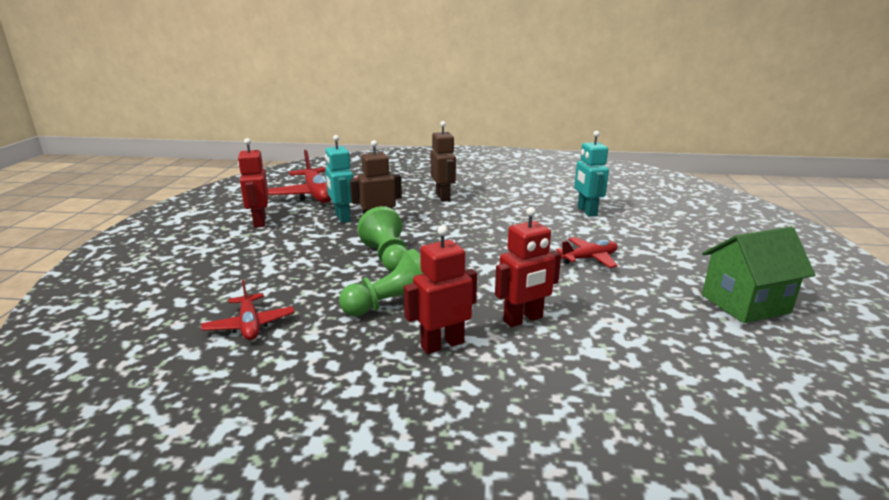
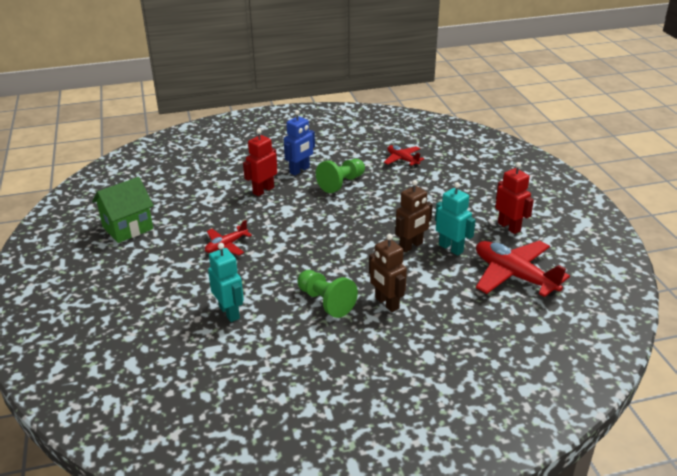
camera: 160 degrees right, 10 degrees up
green pawn [357,206,408,272] -> green pawn moved to [297,270,358,318]
red robot [404,226,477,354] -> blue robot [284,110,315,175]

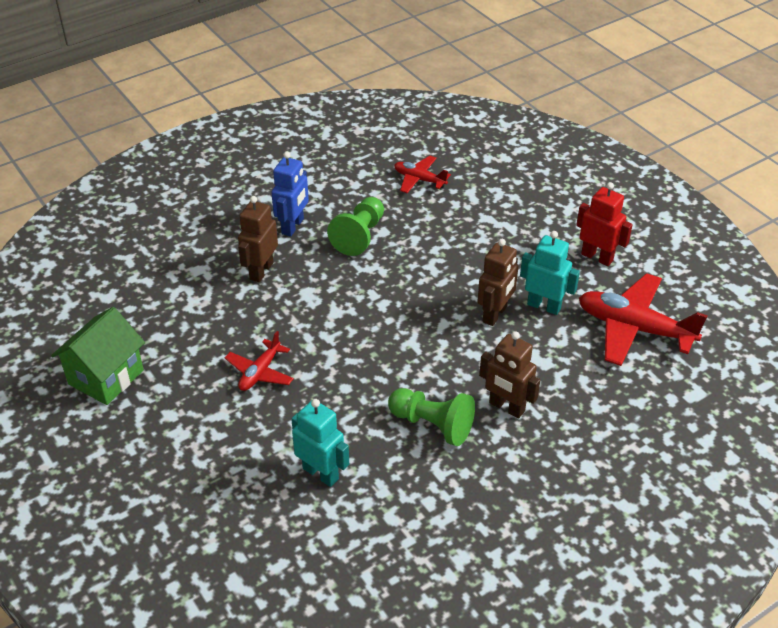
camera: 20 degrees left, 10 degrees up
red robot [243,129,277,196] -> brown robot [238,196,278,282]

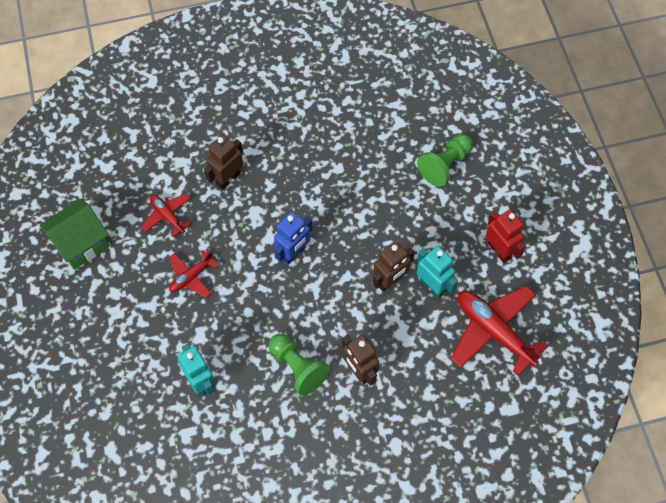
camera: 20 degrees right, 20 degrees up
blue robot [271,152,309,237] -> blue robot moved to [274,212,313,264]
green pawn [327,197,384,256] -> green pawn moved to [417,134,473,187]
red plane [394,156,451,193] -> red plane moved to [141,193,192,237]

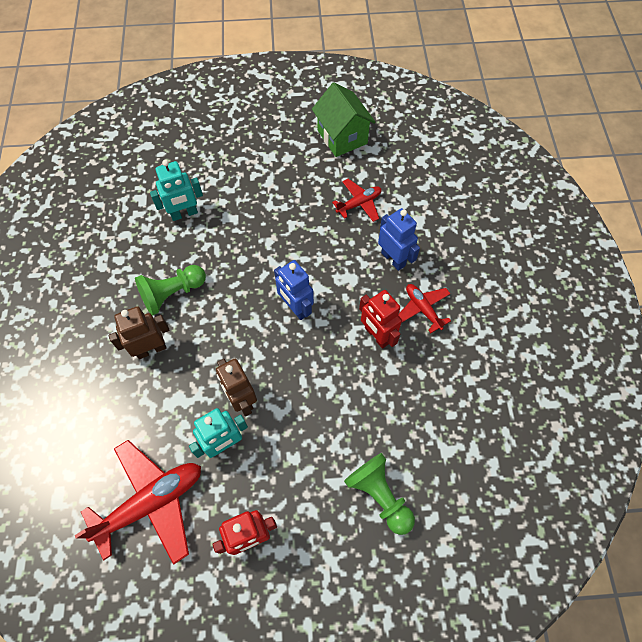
camera: 100 degrees right, 0 degrees up
red plane [169,250,219,298] -> red plane moved to [398,284,451,333]
brown robot [204,135,243,190] -> blue robot [378,208,420,271]
none -> red robot [359,290,402,349]

